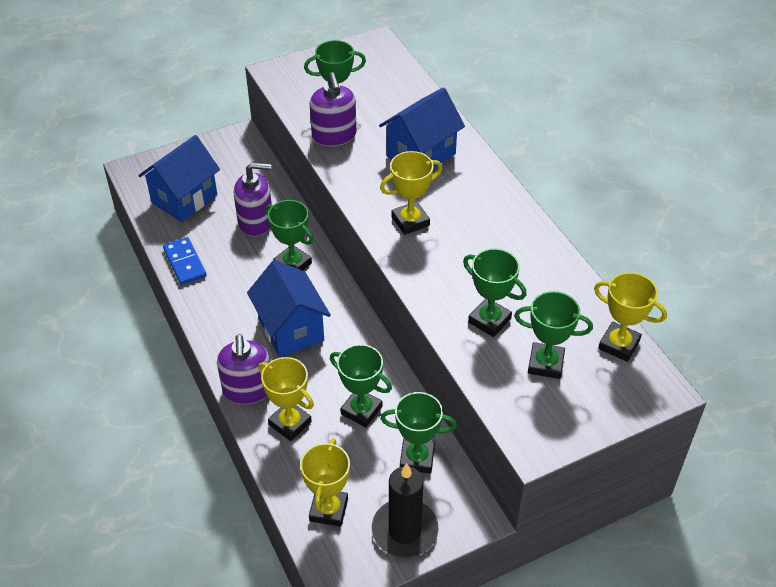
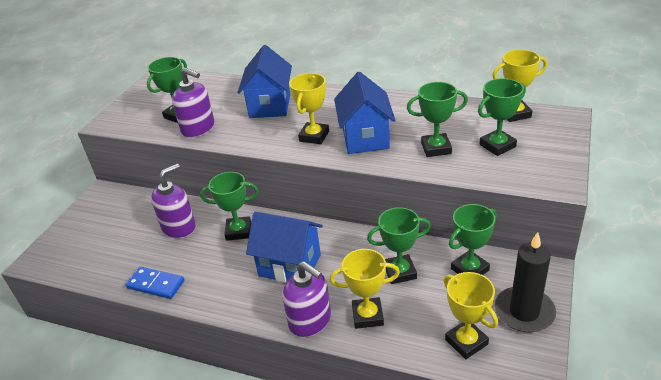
camera: 40 degrees left, 10 degrees down
blue house [138,135,220,222] -> blue house moved to [334,72,395,154]

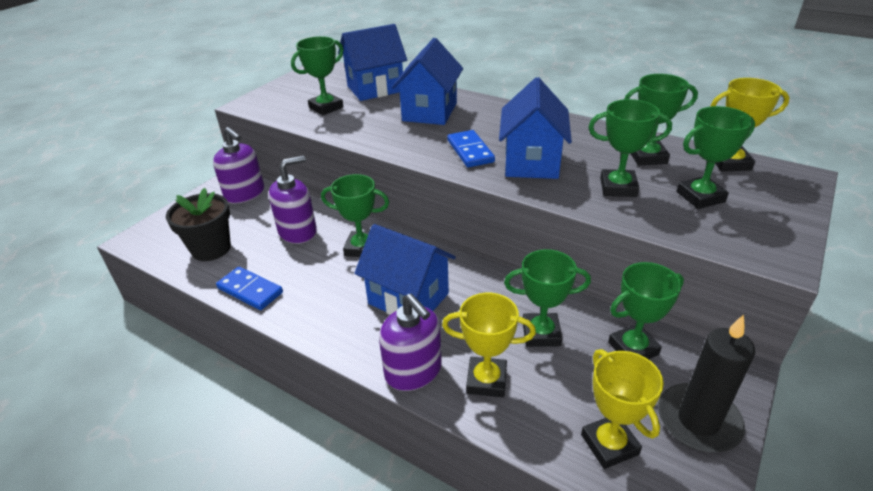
camera: 10 degrees right, 0 degrees up
purple soap dispenser [172,68,214,138] -> purple soap dispenser moved to [213,127,264,203]
yellow trophy [289,73,329,144] -> blue domino [447,130,495,167]
none -> black flower pot [166,188,231,261]
none -> blue house [338,24,407,101]
none -> green trophy [624,74,698,166]

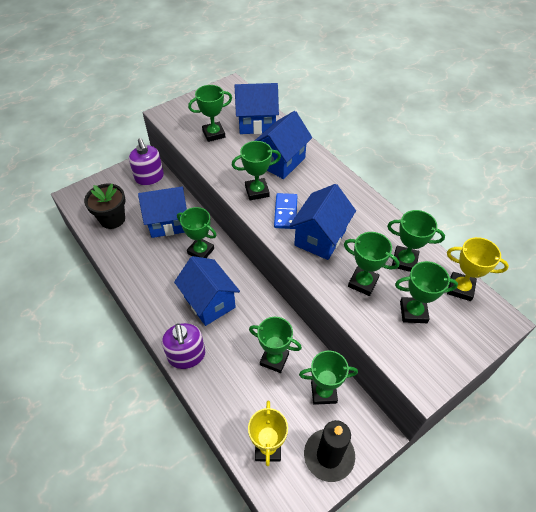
camera: 20 degrees right, 15 degrees up
blue domino [216,267,283,310] -> none
purple soap dispenser [269,156,317,244] -> blue house [138,187,187,238]
yellow trophy [442,293,536,397] -> none
none -> green trophy [232,141,281,200]

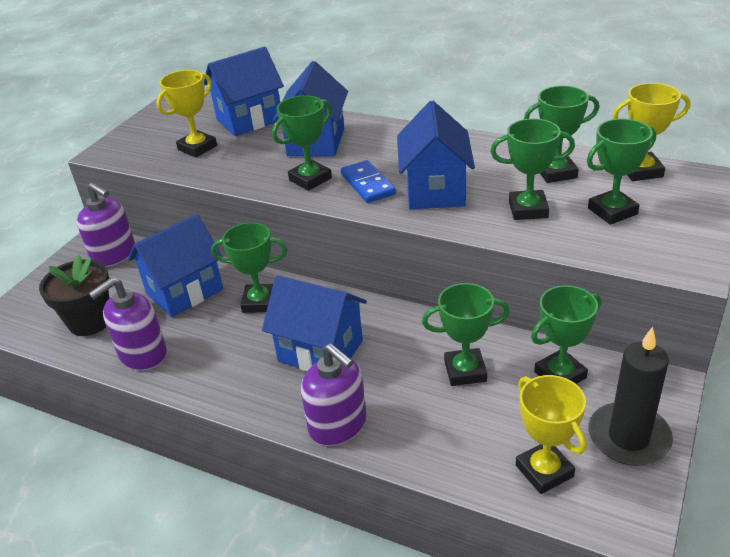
camera: 25 degrees left, 15 degrees down
green trophy [188,85,232,142] -> yellow trophy [156,70,217,158]
none -> purple soap dispenser [89,278,167,370]

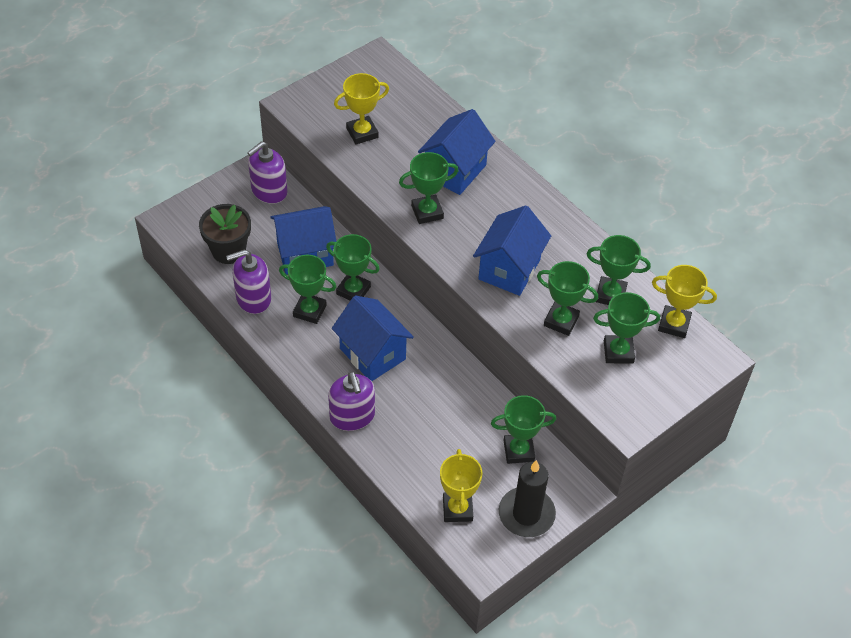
camera: 20 degrees right, 15 degrees up
purple soap dispenser [77,182,135,267] -> purple soap dispenser turned 75 degrees clockwise [247,141,287,204]
blue house [204,47,284,136] -> none
blue domino [341,160,396,203] -> none
green trophy [422,283,510,386] -> green trophy moved to [279,255,336,324]

